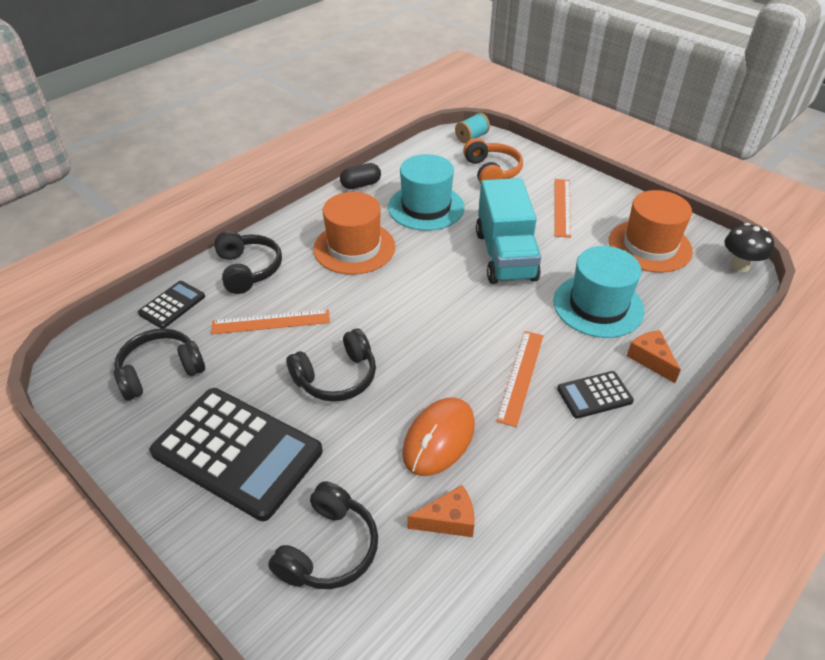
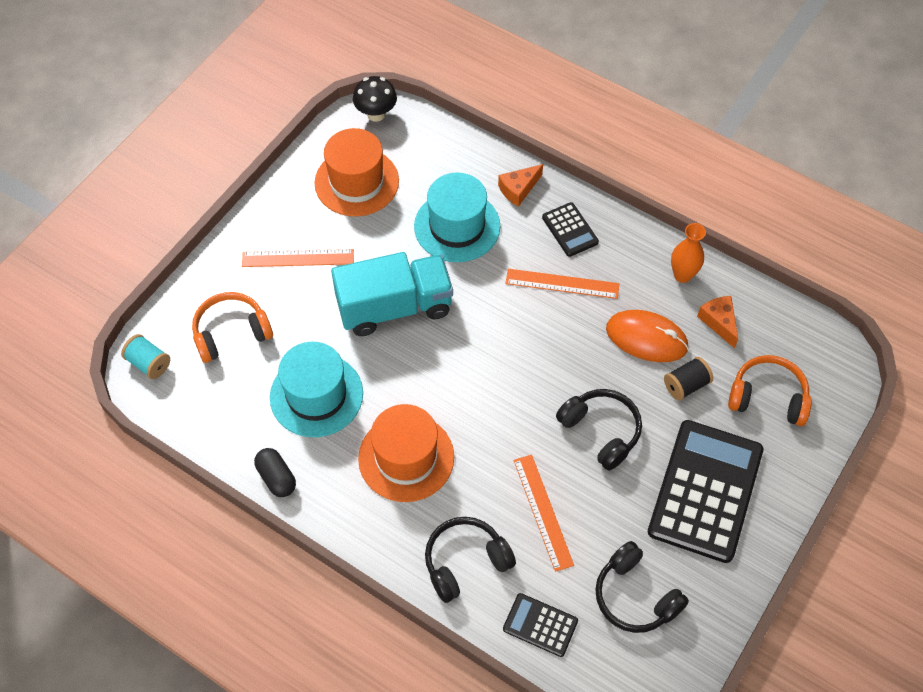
camera: 100 degrees left, 15 degrees up
black headphones [268,481,378,589] -> orange headphones [728,355,812,426]
none -> black spool [664,357,713,401]
none -> orange vase [671,223,706,283]

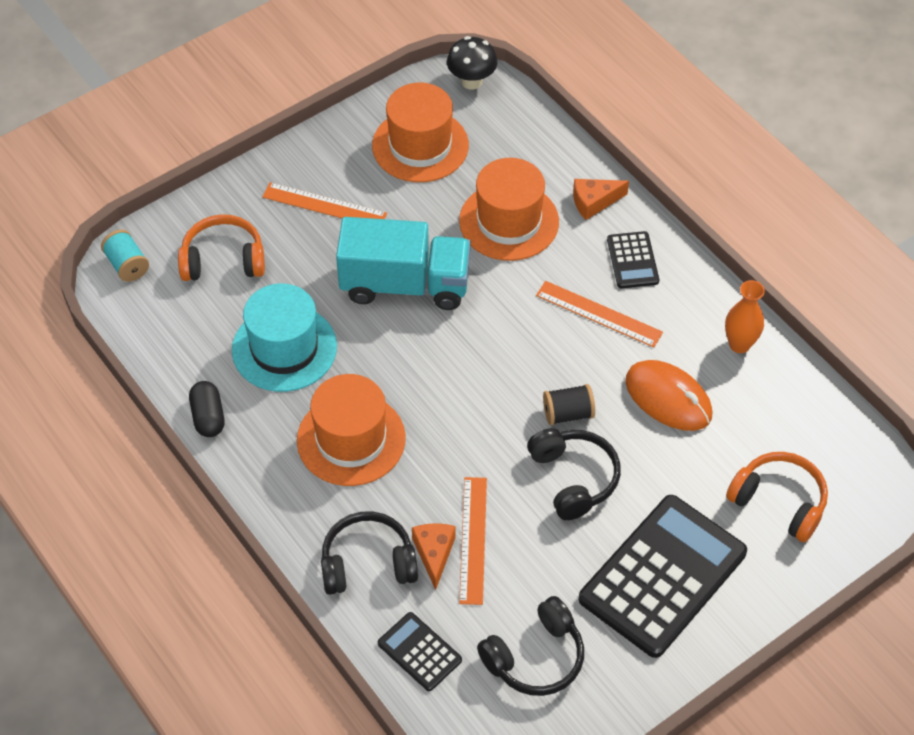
camera: 20 degrees right, 5 degrees down
turquoise hat [414,173,500,262] -> orange hat [459,158,559,261]
black headphones [595,541,689,633] -> black headphones turned 105 degrees counterclockwise [477,596,584,696]
black spool [664,357,713,401] -> black spool moved to [543,384,595,425]
orange cheese [697,296,738,348] -> orange cheese moved to [412,523,456,590]

